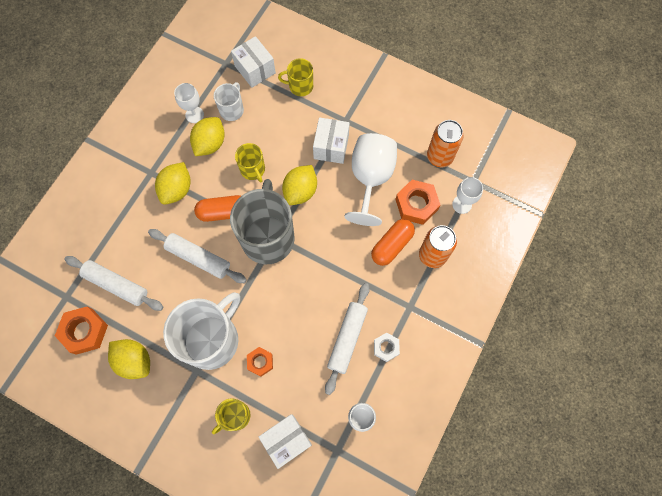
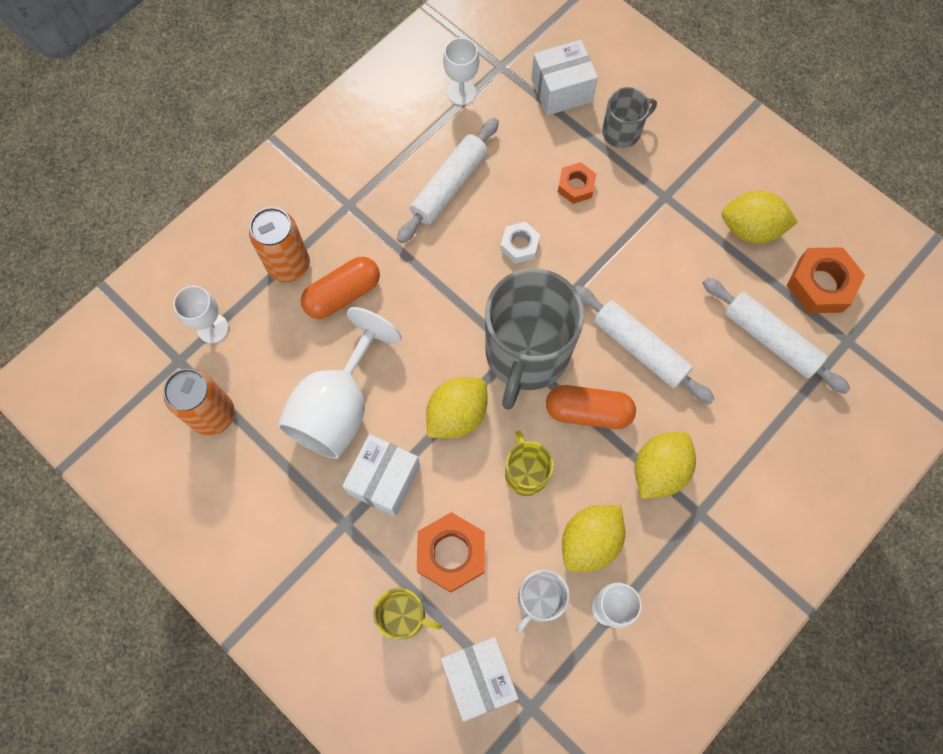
camera: 165 degrees left, 0 degrees up
yellow lemon [108,339,150,379] -> yellow lemon turned 45 degrees counterclockwise [722,190,798,244]
white mug [163,293,240,370] -> none
yellow mug [212,398,250,434] -> grey mug [602,87,657,148]
white nut [374,333,400,362] -> white nut moved to [500,222,540,264]
orange nut [395,180,440,225] -> orange nut moved to [417,512,485,593]

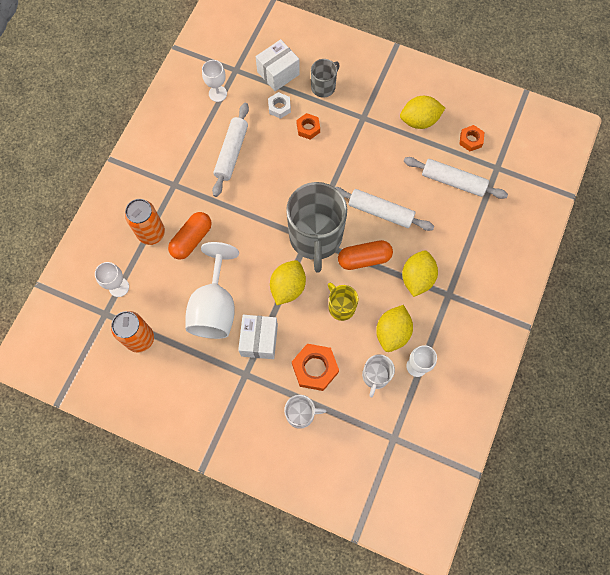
camera: 20 degrees left, 0 degrees up
yellow mug [373,588,442,640] -> white mug [284,395,327,429]
white box [441,637,518,722] -> none
white nut [500,222,540,264] -> white nut moved to [268,92,291,119]
orange nut [787,247,865,313] -> orange nut [459,125,485,151], size x0.60

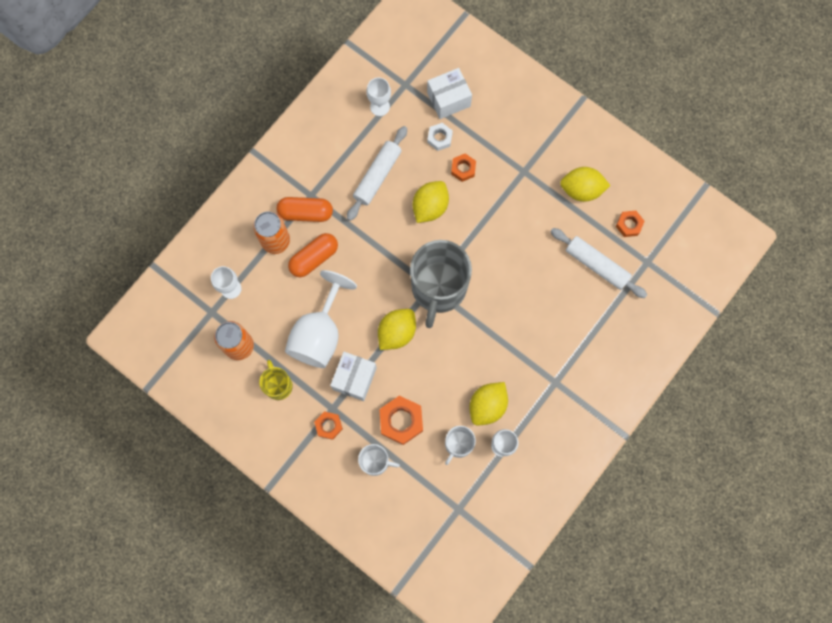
camera: 15 degrees right, 5 degrees up
grey mug [311,59,340,97] -> none
yellow mug [328,282,359,321] -> yellow mug moved to [259,360,293,400]
white rolling pin [335,187,434,231] -> none
orange capsule [338,240,393,270] -> orange capsule moved to [277,197,333,222]
yellow lemon [402,250,438,297] -> yellow lemon moved to [413,181,449,223]
none -> orange nut [314,411,343,440]

